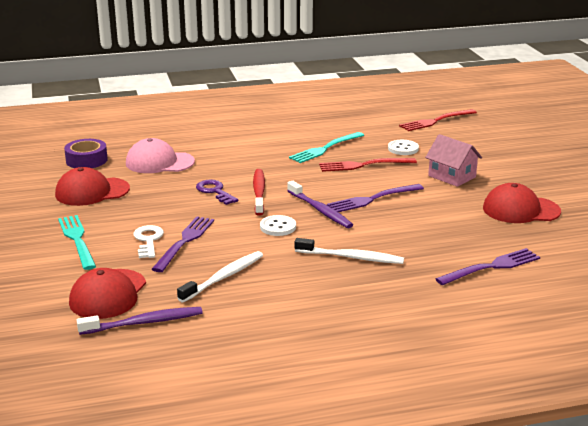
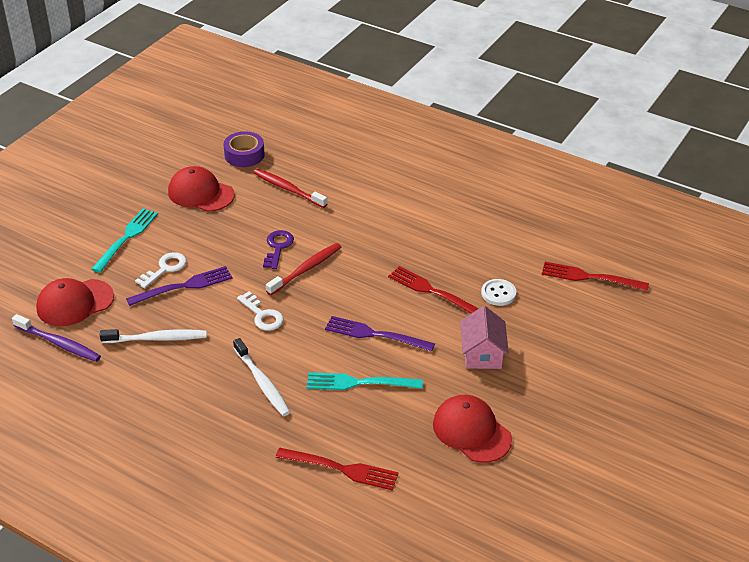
camera: 45 degrees right, 15 degrees up
pink cap [126,138,195,173] -> red toothbrush [254,169,327,208]
white button [260,215,296,236] -> white key [237,291,284,331]
purple toothbrush [287,181,353,228] -> none
turquoise fork [289,132,364,163] -> turquoise fork moved to [307,372,423,390]
purple fork [436,248,540,285] -> red fork [275,448,399,491]

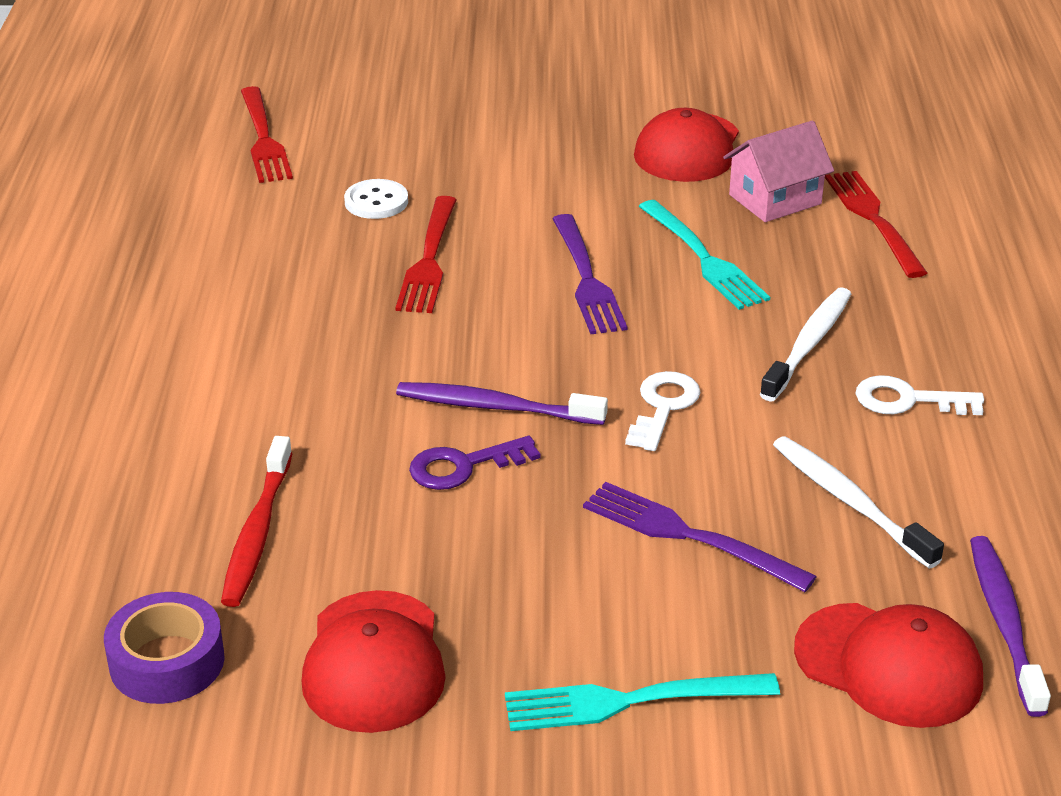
camera: 120 degrees left, 5 degrees down
white key [135,252,187,288] -> white key moved to [855,375,984,415]
red toothbrush [266,243,341,295] -> purple toothbrush [396,382,608,425]
pink house [460,306,509,369] -> pink house moved to [723,121,834,222]

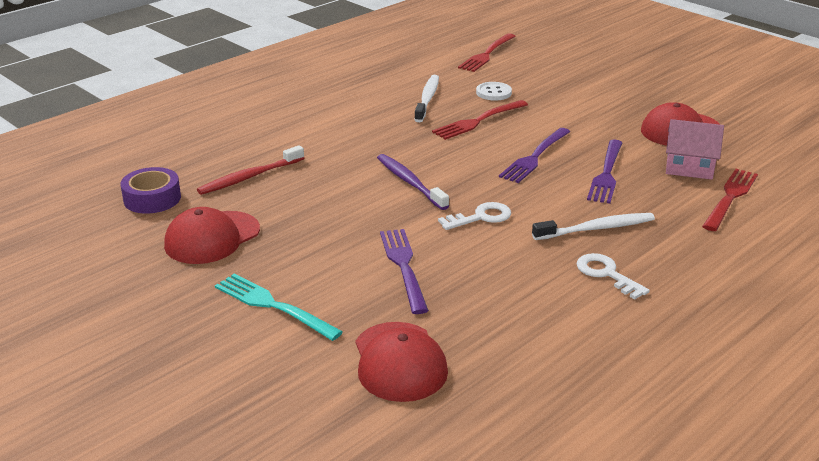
camera: 45 degrees right, 5 degrees down
purple key [409,436,540,490] -> none
turquoise fork [638,200,770,310] -> purple fork [587,140,622,204]
white toothbrush [773,436,944,568] -> white toothbrush moved to [414,75,439,122]
purple toothbrush [970,536,1051,717] -> none

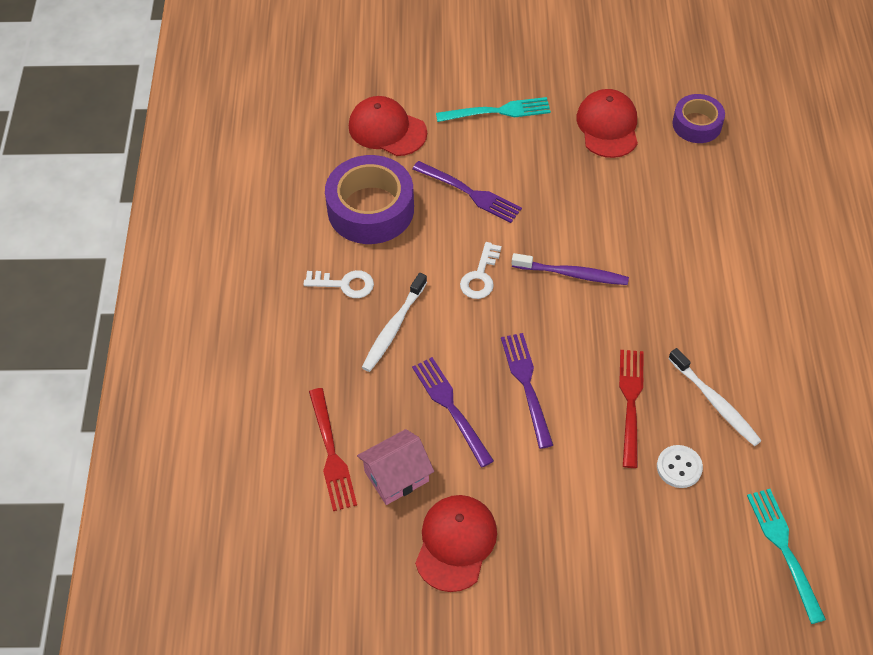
camera: 135 degrees right, 25 degrees up
red toothbrush [197,145,304,195] -> none
red fork [458,33,516,72] -> turquoise fork [747,489,826,624]
none -> purple tape [325,155,414,244]

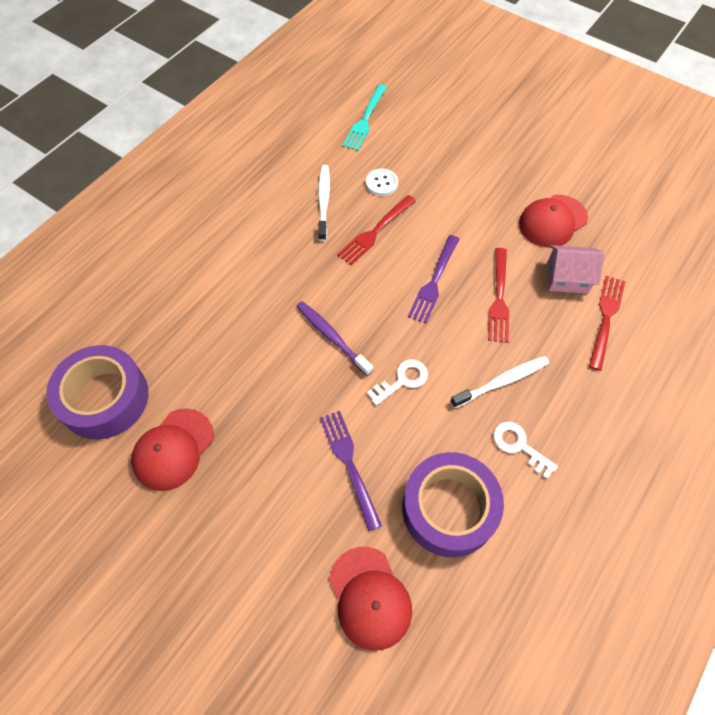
camera: 145 degrees left, 5 degrees up
purple fork [412,357,494,468] -> red fork [488,248,509,343]
turquoise fork [436,97,551,122] -> none
purple tape [672,94,725,143] -> purple tape [46,345,149,440], size x1.70

